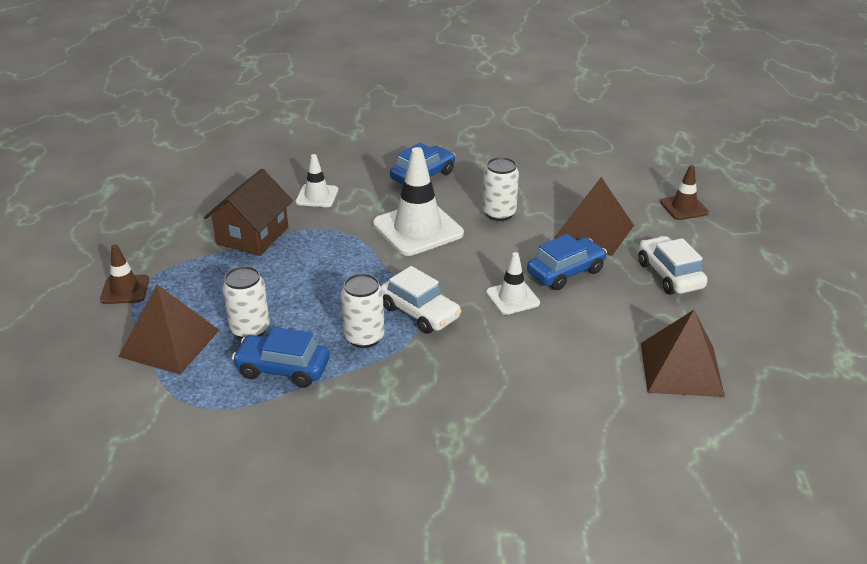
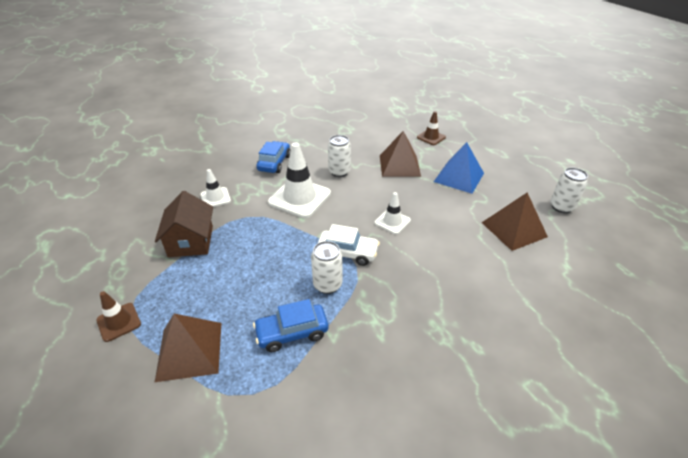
camera: 30 degrees left, 5 degrees up
white can [223,266,270,339] -> white can moved to [550,167,588,213]
blue car [527,234,607,290] -> none
white car [638,236,708,294] -> blue pyramid [434,142,484,194]

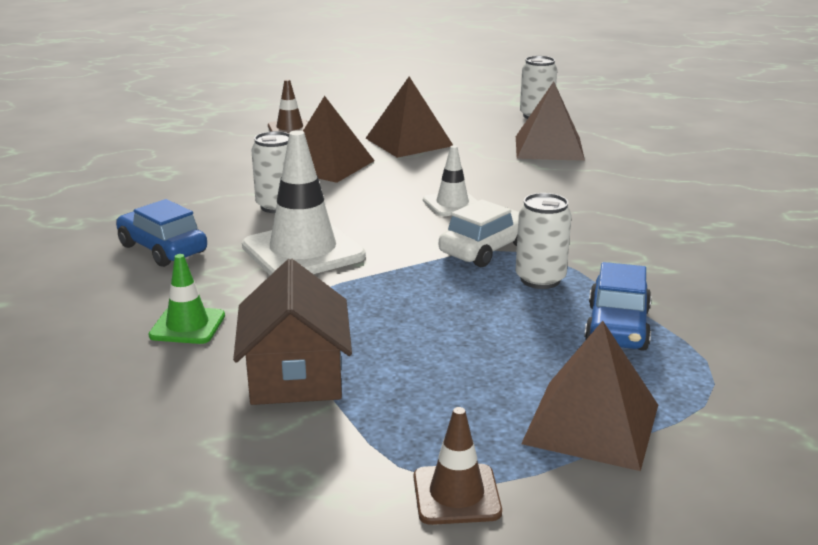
camera: 60 degrees left, 15 degrees down
brown house [155,191,213,257] -> brown house turned 60 degrees clockwise [233,259,352,405]
white traffic cone [200,169,231,207] -> green traffic cone [149,254,225,344]
blue pyramid [434,142,484,194] -> brown pyramid [366,77,453,158]

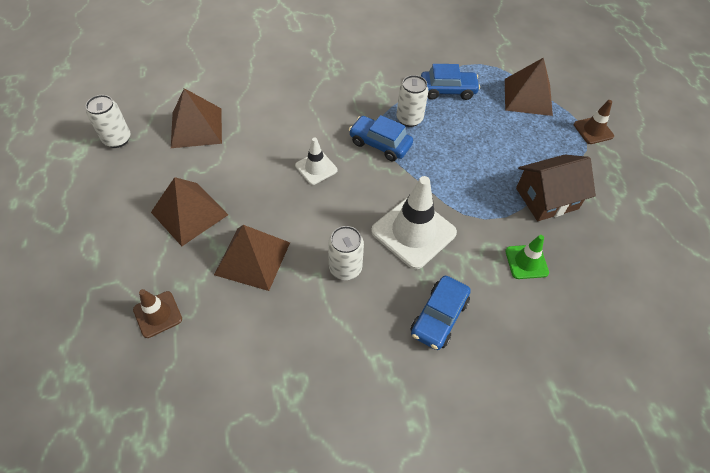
camera: 105 degrees left, 30 degrees up
white car [439,199,519,267] -> blue car [349,115,413,161]

